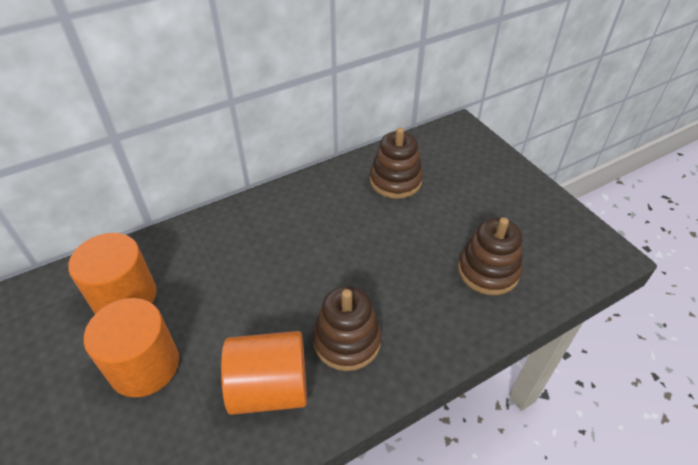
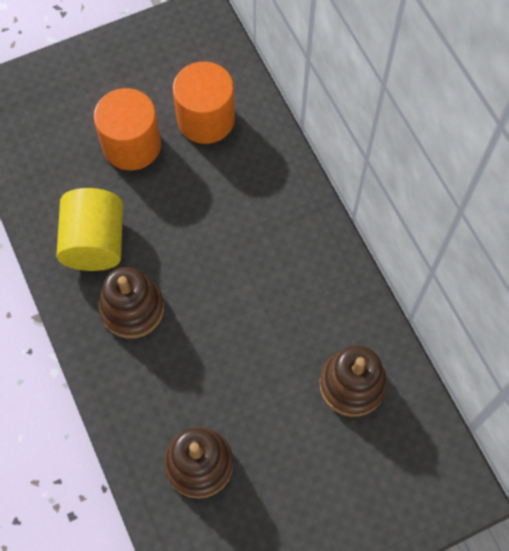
camera: 95 degrees right, 20 degrees up
orange cylinder [221,331,307,415] -> yellow cylinder [56,188,123,271]

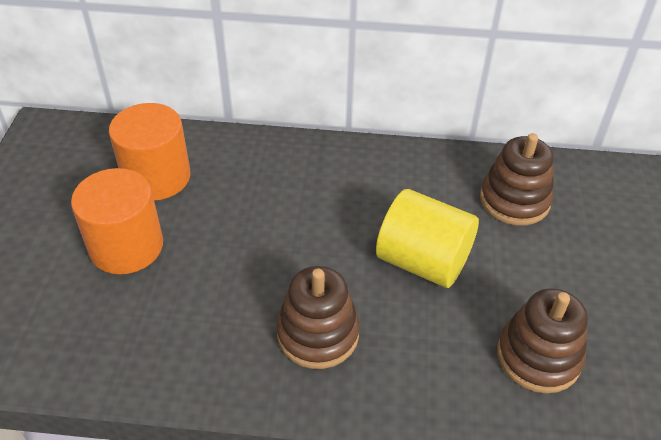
camera: 60 degrees left, 20 degrees down
yellow cylinder [56,188,123,271] -> yellow cylinder moved to [376,189,479,288]

